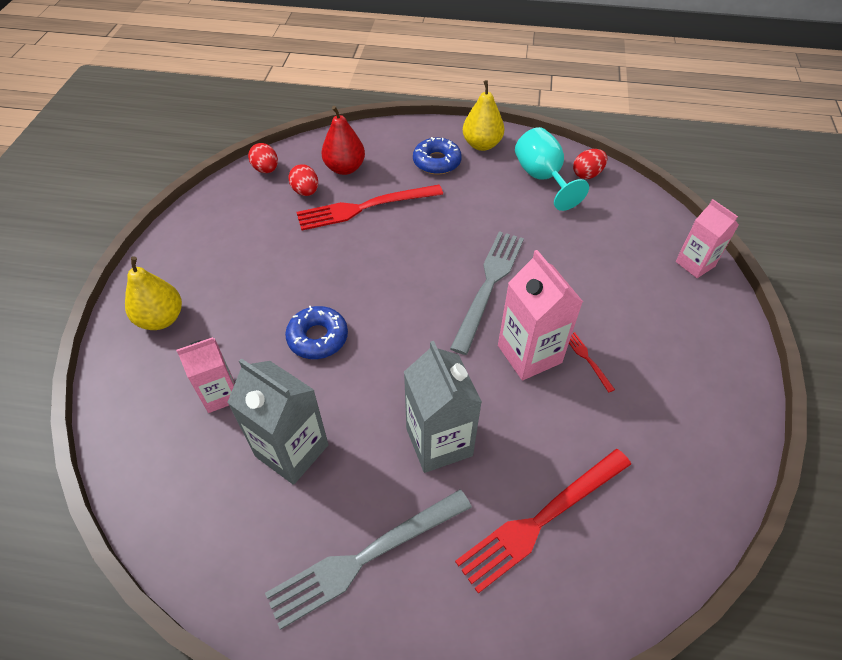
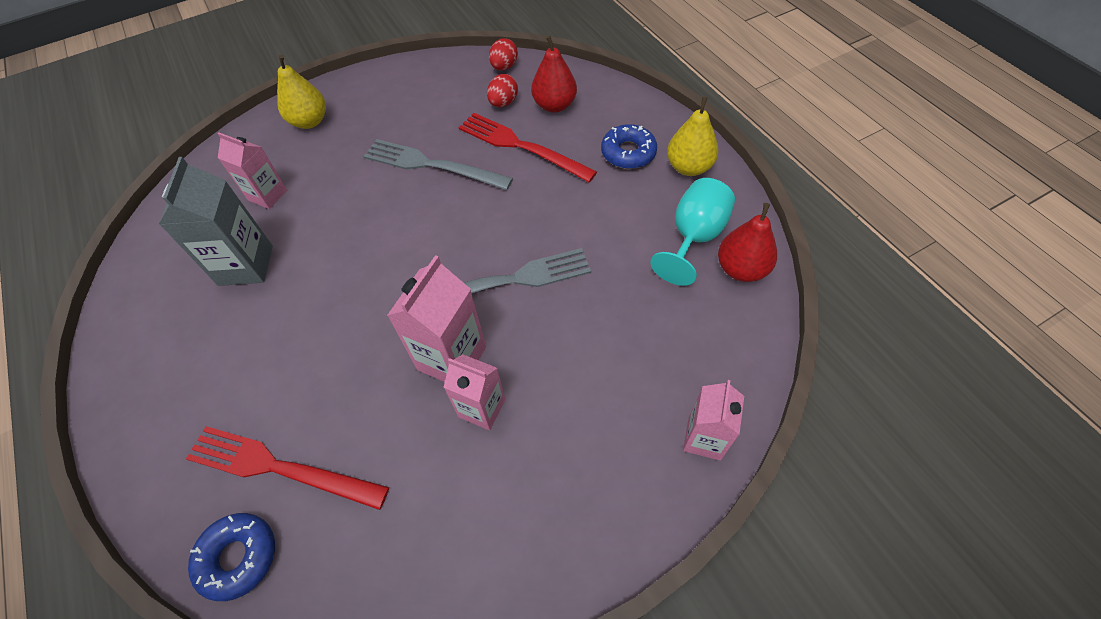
camera: 55 degrees right, 5 degrees up
grey fork [265,489,472,630] -> grey fork moved to [364,139,513,190]
blue donut [285,306,348,359] -> blue donut moved to [188,513,275,601]
grey carton [404,341,482,473] -> none
red fork [569,332,615,393] -> pink carton [443,354,506,430]
red egg [573,149,607,179] -> red pear [718,203,777,282]

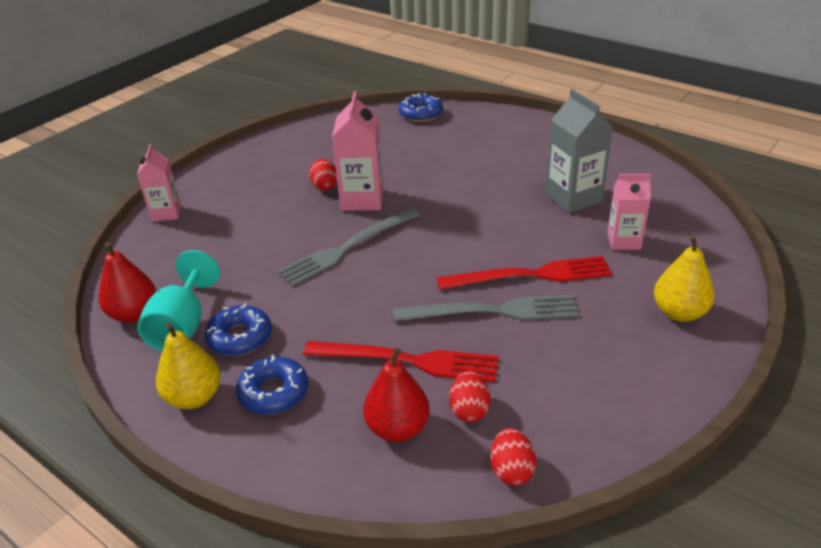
camera: 155 degrees right, 20 degrees down
red fork [186,426,389,510] -> red fork moved to [437,256,612,290]
pink carton [443,354,506,430] -> red egg [309,159,337,191]
none -> blue donut [205,303,272,356]

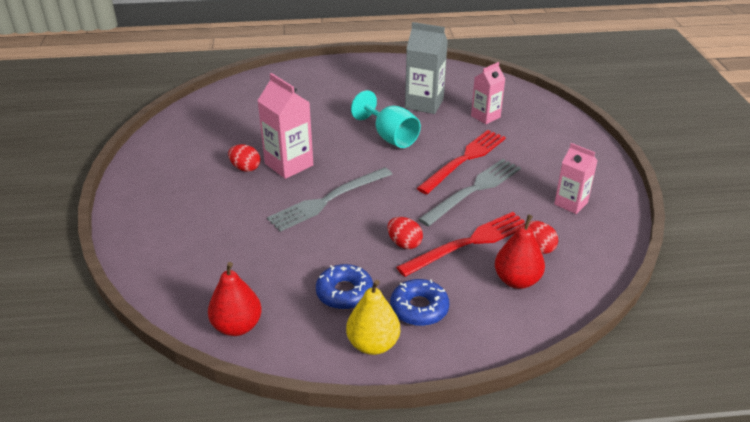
camera: 45 degrees left, 0 degrees up
pink carton [137,144,181,222] -> pink carton moved to [554,143,597,214]
turquoise goblet [137,250,220,351] -> turquoise goblet moved to [351,90,421,148]
grey fork [277,208,420,287] -> grey fork turned 45 degrees clockwise [267,167,392,232]
blue donut [399,93,443,122] -> none
red egg [491,428,536,486] -> red egg moved to [387,217,423,249]
yellow pear [654,235,715,322] -> none

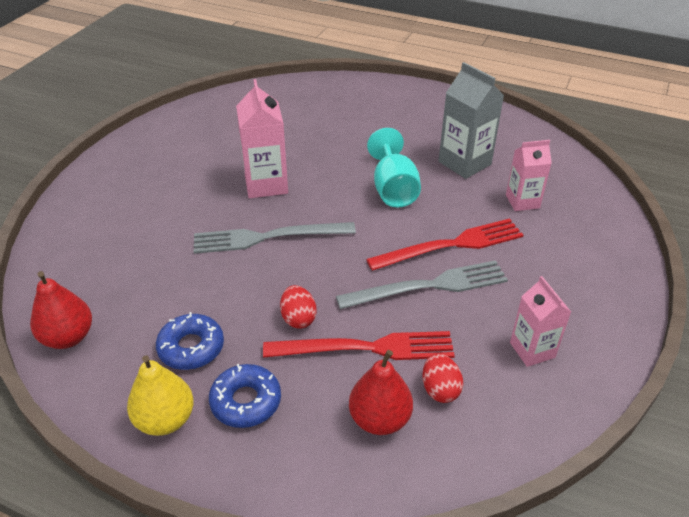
camera: 30 degrees right, 5 degrees up
red egg [228,144,260,172] -> none

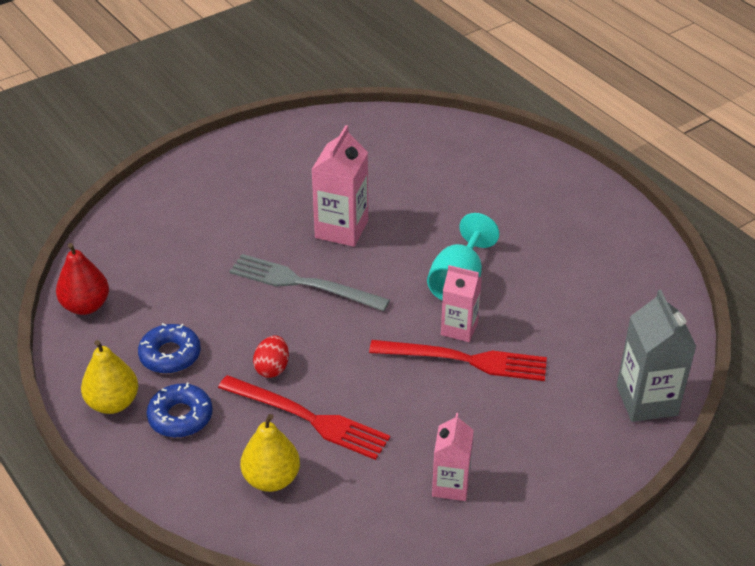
camera: 30 degrees right, 0 degrees up
grey fork [336,260,508,309] -> none
red pear [349,350,413,435] -> yellow pear [240,414,300,492]
red egg [422,353,463,403] -> none
grey carton [439,62,504,179] -> grey carton moved to [617,290,697,422]
pink carton [506,140,552,211] -> pink carton moved to [441,265,482,342]

